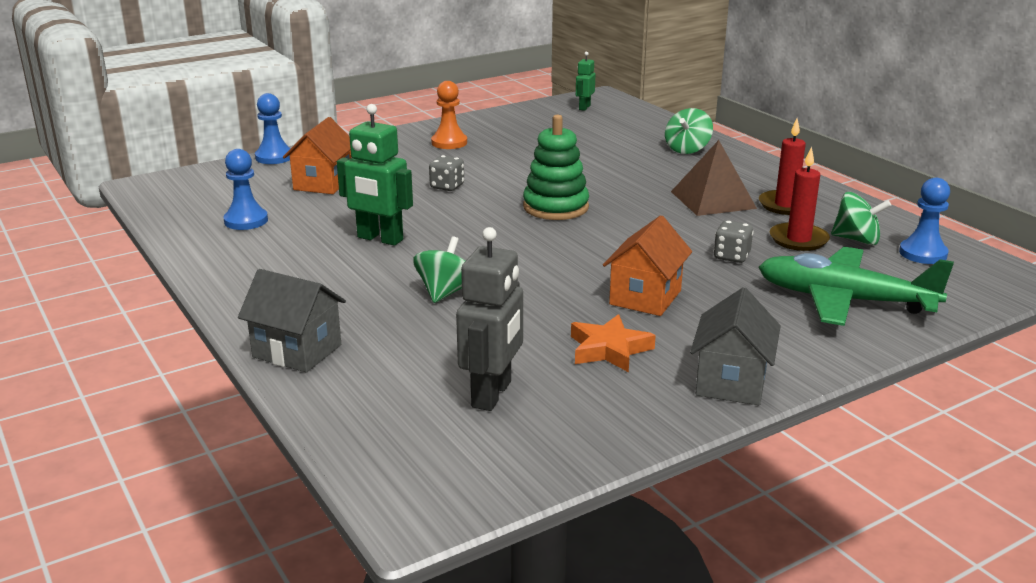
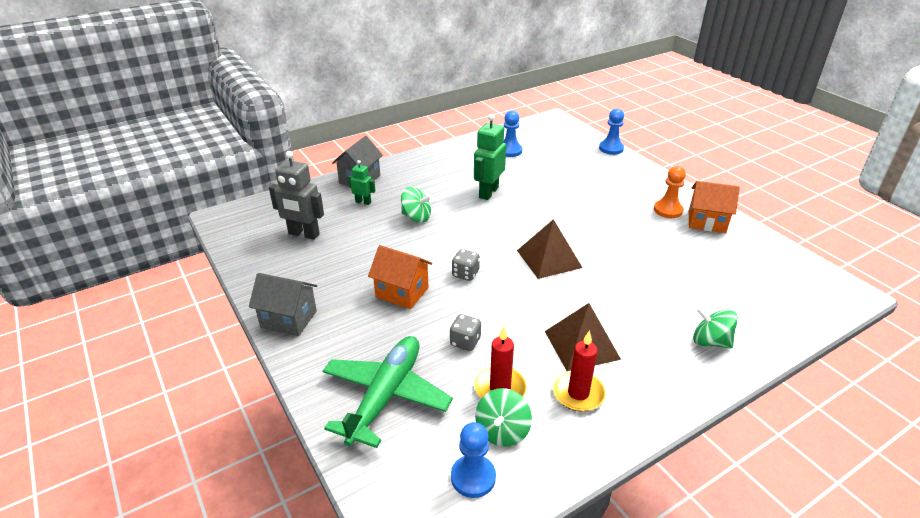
camera: 90 degrees right, 10 degrees up
orange house [283,117,351,194] -> orange house moved to [689,181,740,233]
grey dice [429,155,464,191] -> grey dice moved to [452,249,480,281]
green stacking toy [523,115,589,220] -> brown pyramid [517,219,582,279]
orange star [571,314,656,372] -> none
green robot [576,52,596,111] -> green robot moved to [348,160,375,205]

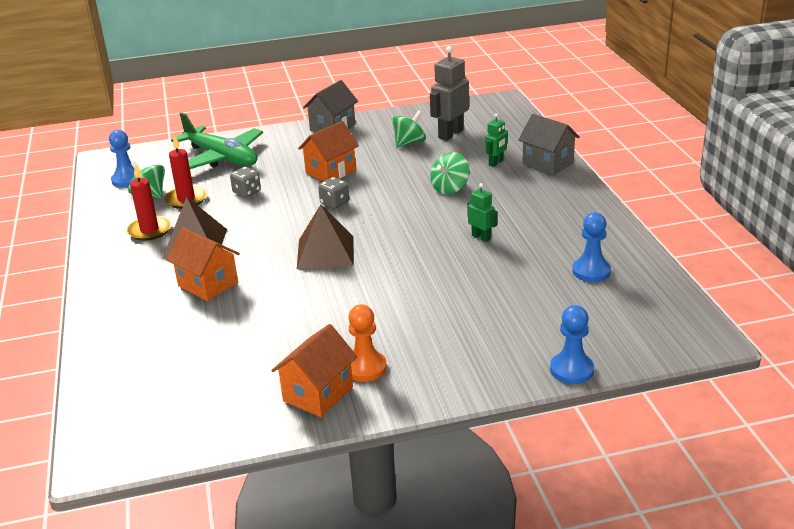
camera: 110 degrees right, 5 degrees down
green robot [474,114,506,200] -> green robot [467,183,497,242], size x0.55
green spinning top [693,307,738,349] -> green spinning top moved to [392,110,426,147]
none -> orange house [166,227,240,301]

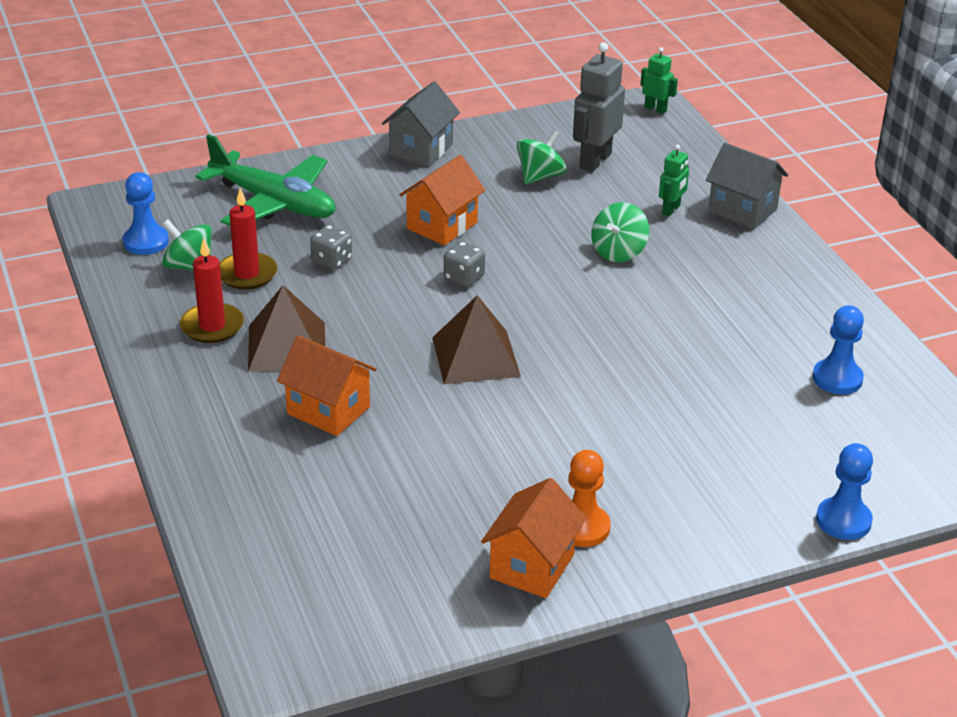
camera: 10 degrees left, 5 degrees up
green robot [467,183,497,242] -> green robot moved to [640,47,678,114]

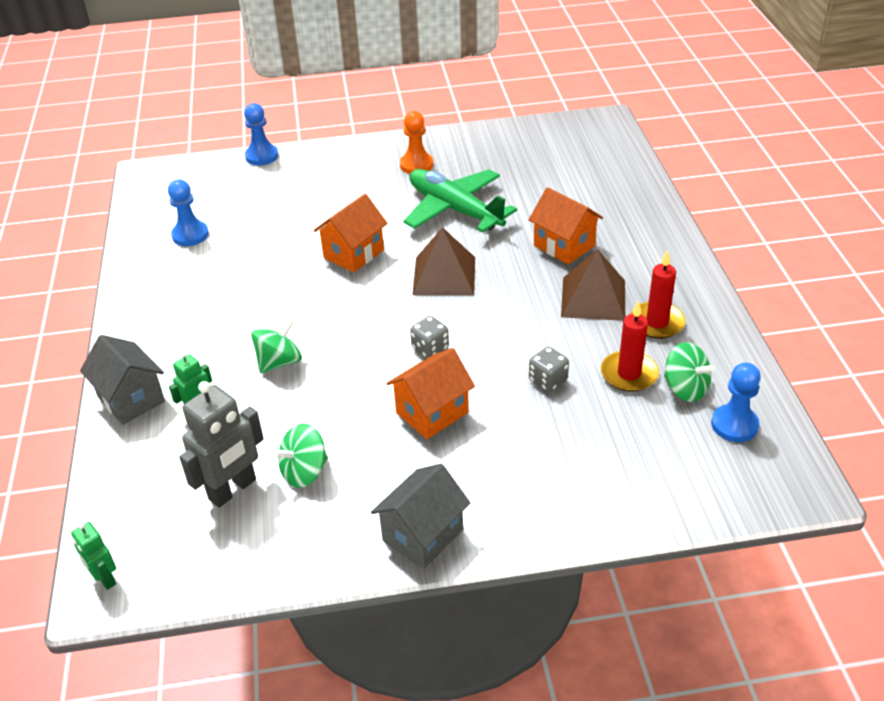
camera: 165 degrees left, 5 degrees up
green plane [195,134,335,226] -> green plane moved to [403,169,517,232]
orange house [481,478,586,598] -> orange house moved to [314,194,388,273]

